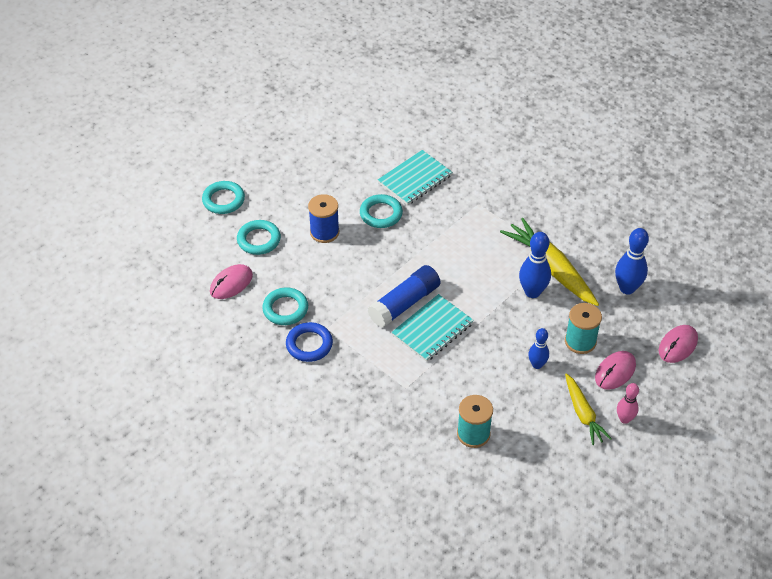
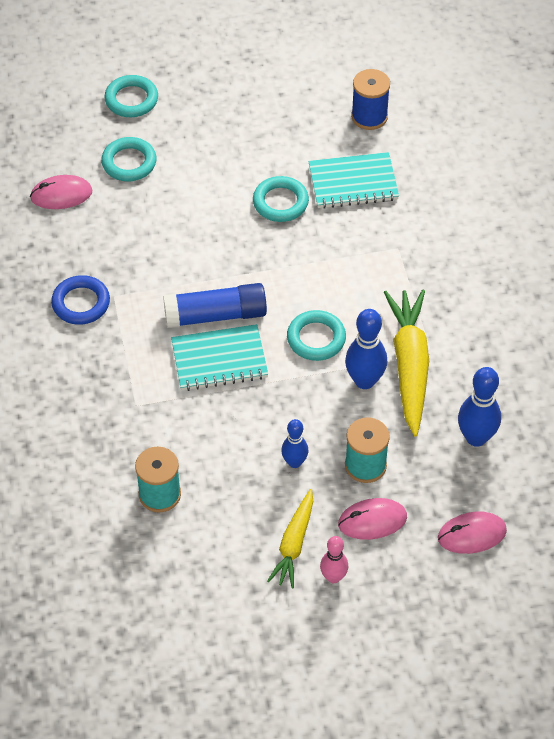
camera: 35 degrees right, 5 degrees up
turquoise ring [262,288,308,325] -> turquoise ring moved to [287,310,346,361]
blue spool [308,194,339,243] -> blue spool moved to [351,69,390,130]

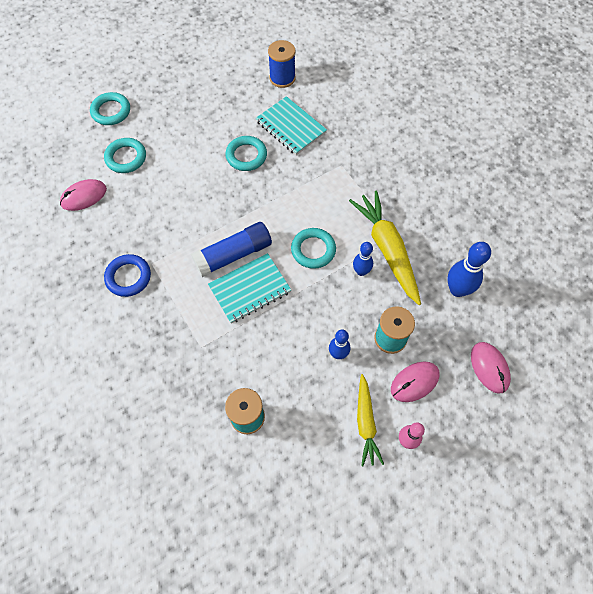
camera: 20 degrees left, 10 degrees up
turquoise notebook [309,152,399,209] -> turquoise notebook turned 75 degrees clockwise [256,96,327,155]
blue bowling pin [345,309,387,389] -> blue bowling pin [353,242,373,276], size x0.63
pink mouse [438,512,507,554] -> pink mouse turned 75 degrees counterclockwise [471,342,511,394]

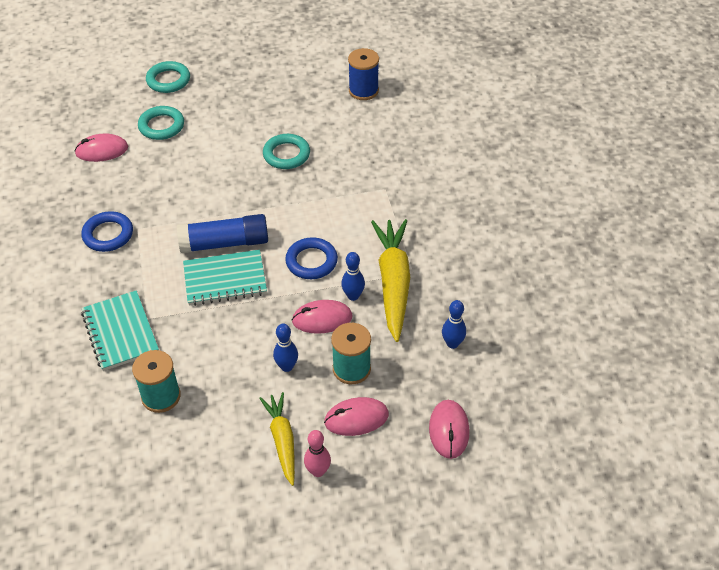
camera: 20 degrees right, 15 degrees down
turquoise notebook [256,96,327,155] -> turquoise notebook moved to [81,290,159,371]
turquoise ring [291,228,336,269] -> blue ring [285,237,338,279]
yellow carrot [357,374,384,466] -> yellow carrot turned 150 degrees clockwise [259,392,295,486]
blue bowling pin [447,242,491,297] -> blue bowling pin [442,300,466,349], size x0.63
none -> pink mouse [292,300,353,334]

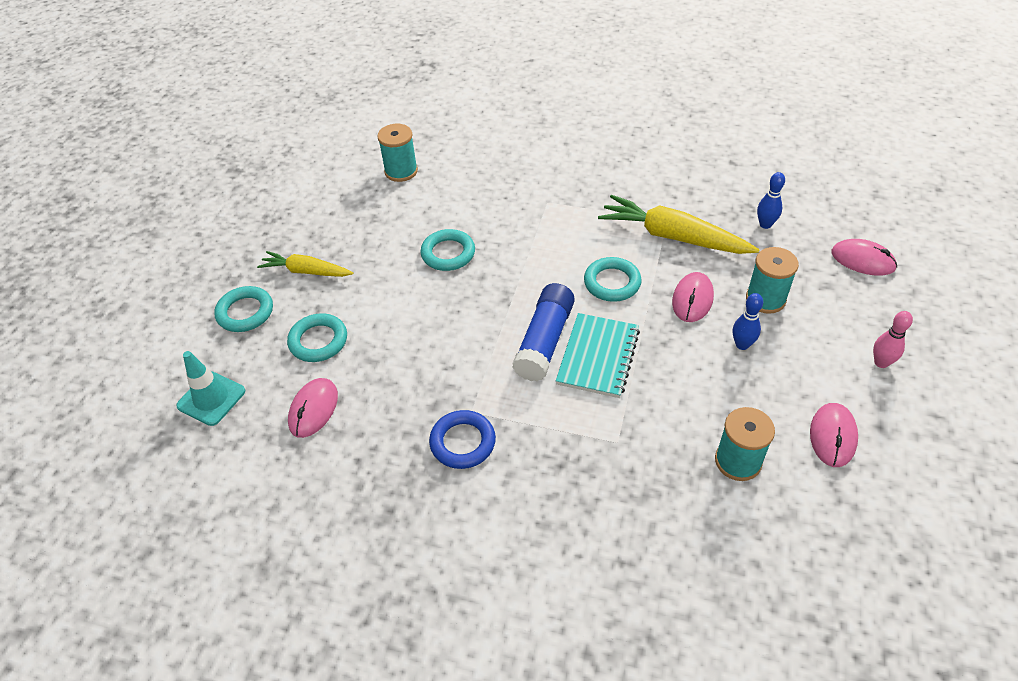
camera: 60 degrees left, 0 degrees up
turquoise notebook [81,290,159,371] -> none
yellow carrot [259,392,295,486] -> yellow carrot moved to [257,251,354,277]
blue ring [285,237,338,279] -> turquoise ring [584,257,641,302]
pink mouse [324,397,389,436] -> pink mouse moved to [810,403,858,467]
blue bowling pin [341,252,365,301] -> none
blue spool [348,48,379,100] -> turquoise spool [377,124,418,182]
none -> turquoise traffic cone [176,351,245,426]

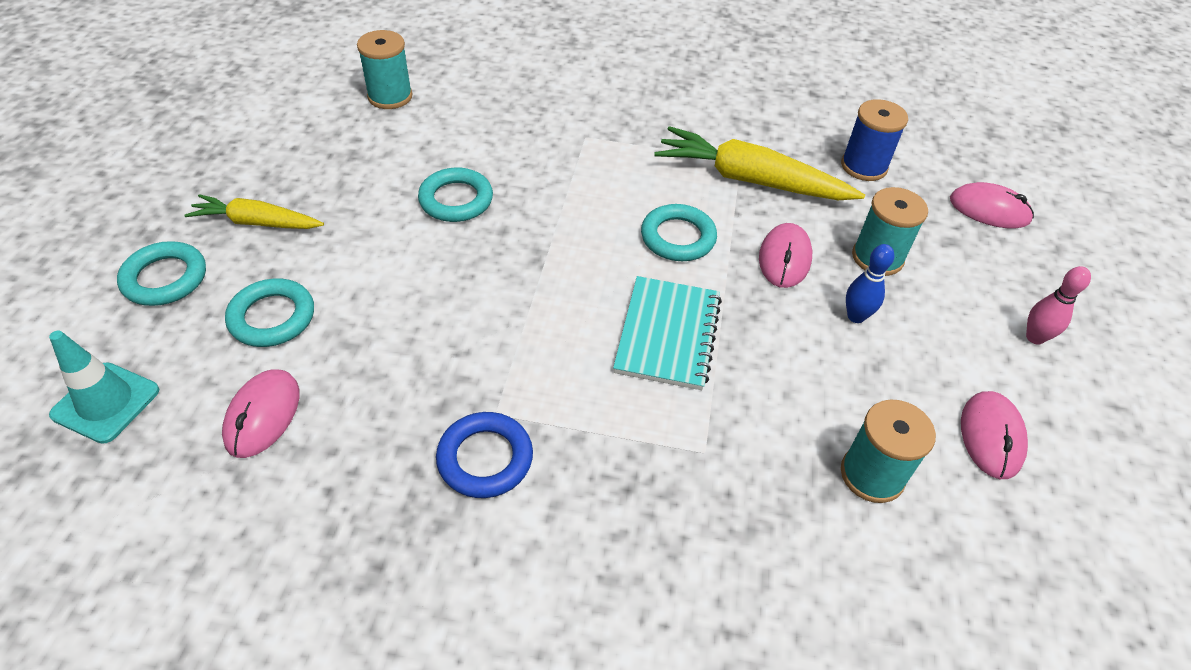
camera: 10 degrees left, 0 degrees up
blue glue stick [512,283,575,382] -> none
blue bowling pin [757,172,785,229] -> blue spool [841,99,908,181]

